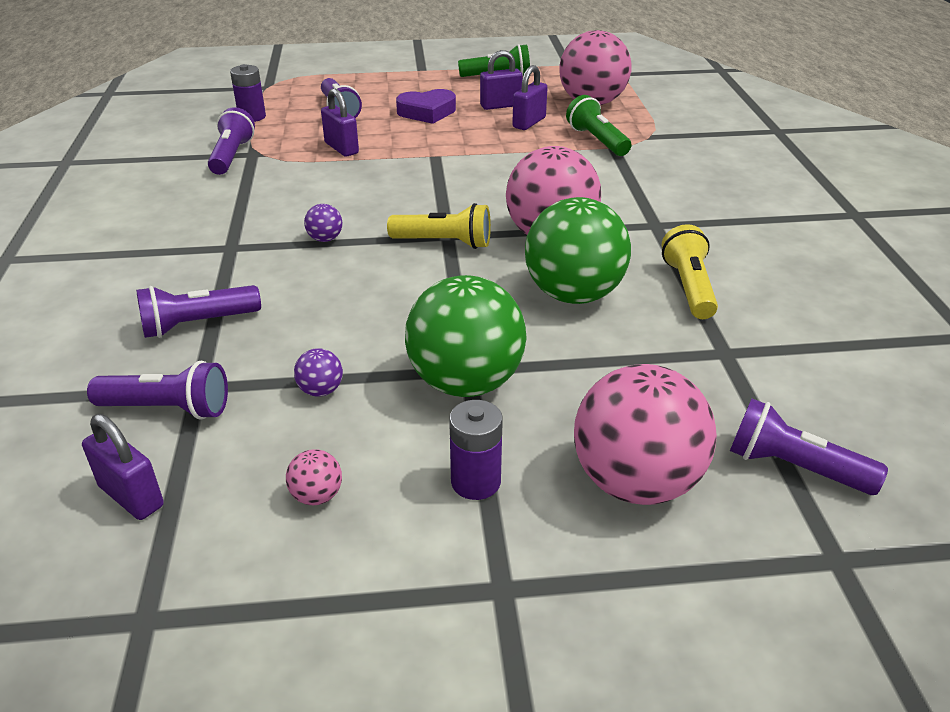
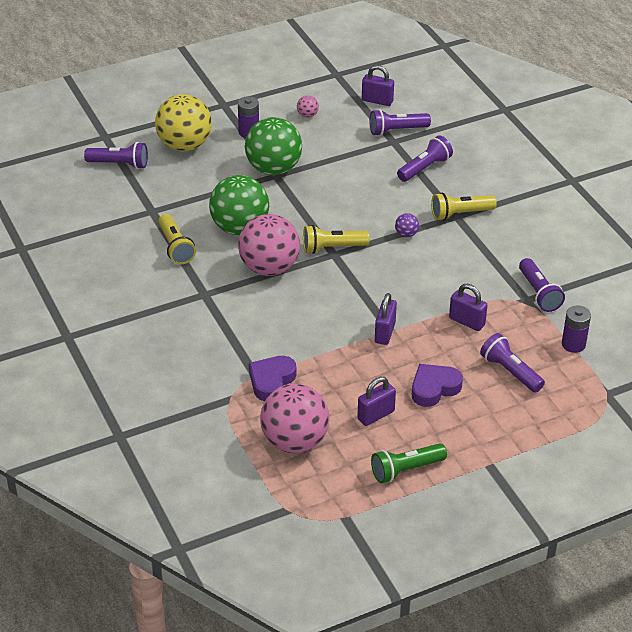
camera: 160 degrees right, 5 degrees up
purple ball [294,348,343,397] -> none
purple padlock [512,65,548,130] -> purple padlock moved to [375,293,397,345]
green flashlight [566,95,631,156] -> purple heart [249,356,296,401]
pink ball [574,364,717,505] -> yellow ball [155,94,212,151]
none -> yellow flashlight [431,192,497,221]

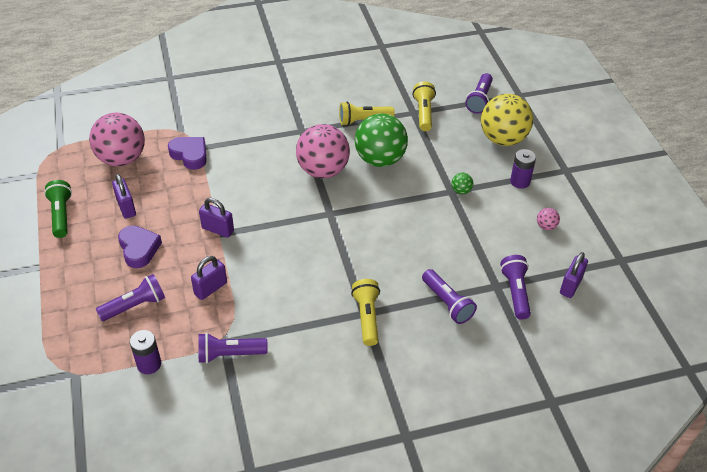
camera: 100 degrees right, 5 degrees up
green ball [245,117,302,175] -> green ball [451,173,473,194], size x0.40
yellow flashlight [303,225,370,254] -> yellow flashlight moved to [412,81,436,131]
purple ball [395,213,419,237] -> none

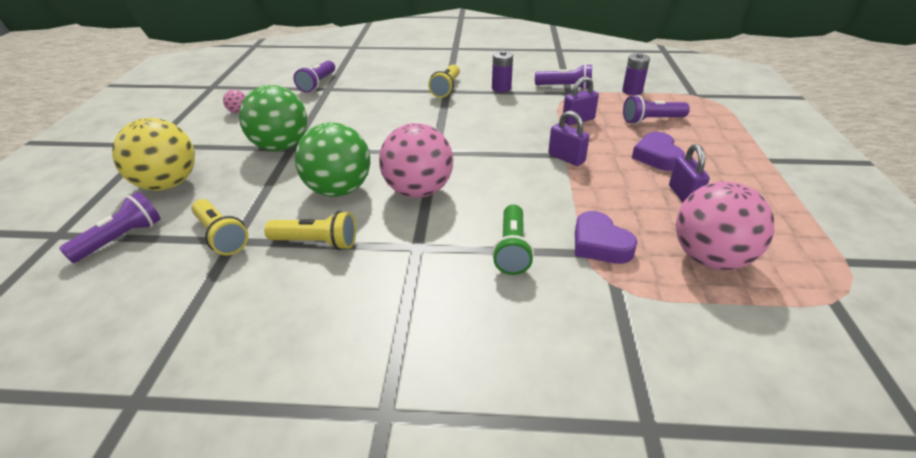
camera: 160 degrees left, 10 degrees down
green flashlight [44,180,72,238] -> green flashlight moved to [492,204,534,275]
yellow flashlight [412,81,436,131] -> yellow flashlight turned 60 degrees counterclockwise [191,199,248,255]
purple flashlight [422,269,477,324] -> none
green ball [451,173,473,194] -> green ball [239,85,307,151], size x2.48
purple battery [510,149,536,189] -> purple battery moved to [492,51,513,92]
purple padlock [560,252,588,298] -> none

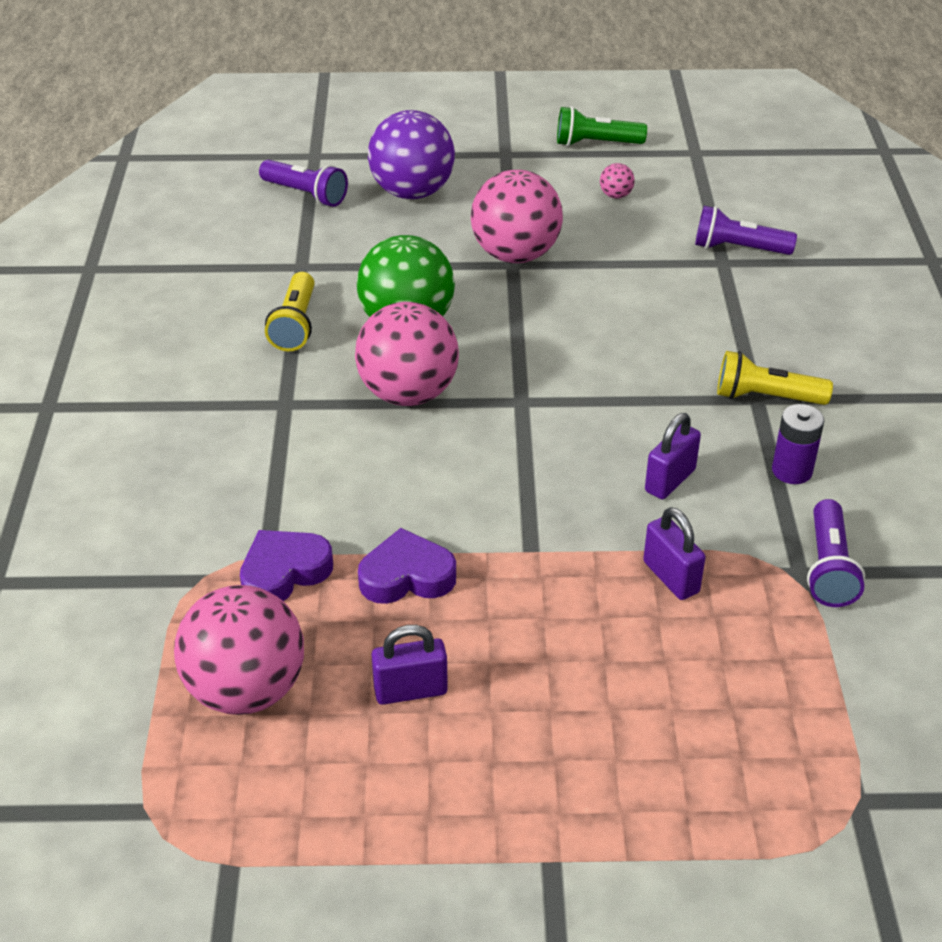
camera: 85 degrees right, 5 degrees up
yellow ball [112,118,195,191] -> purple ball [368,110,455,199]
yellow flashlight [191,199,248,255] -> none
green ball [239,85,307,151] -> pink ball [471,170,563,263]
green flashlight [492,204,534,275] -> green flashlight moved to [557,106,647,146]
purple padlock [548,111,590,166] -> purple padlock moved to [645,413,701,499]
purple battery [622,53,650,95] -> none
purple flashlight [623,95,690,124] -> none
purple heart [632,132,685,171] -> purple heart moved to [358,528,456,604]

